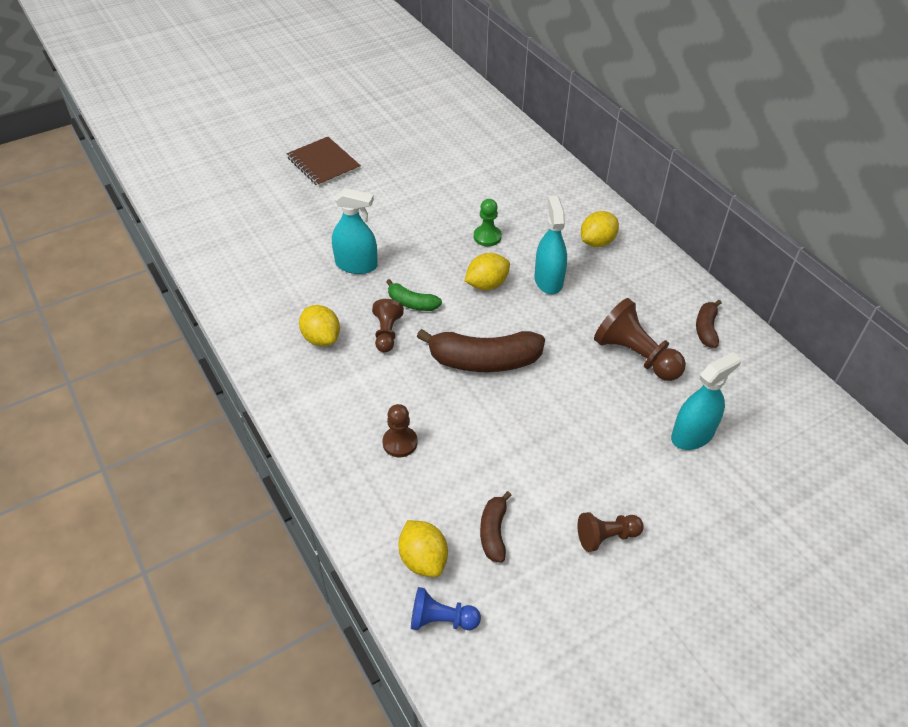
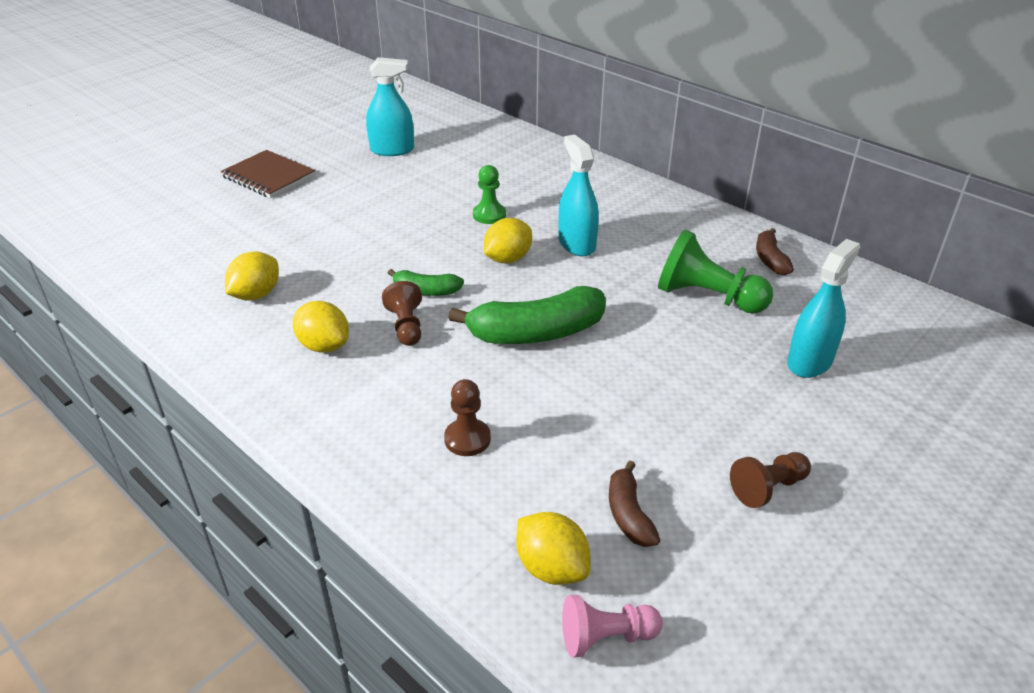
camera: 15 degrees left, 10 degrees down
turquoise spray bottle [332,188,378,274] -> turquoise spray bottle moved to [366,57,414,156]
blue pawn [411,587,481,630] -> pink pawn [562,595,663,657]
brown banana [417,329,545,372] -> green banana [448,286,606,344]
yellow lemon [581,211,619,247] -> yellow lemon moved to [225,251,279,301]
brown pawn [594,298,686,381] -> green pawn [658,229,773,314]

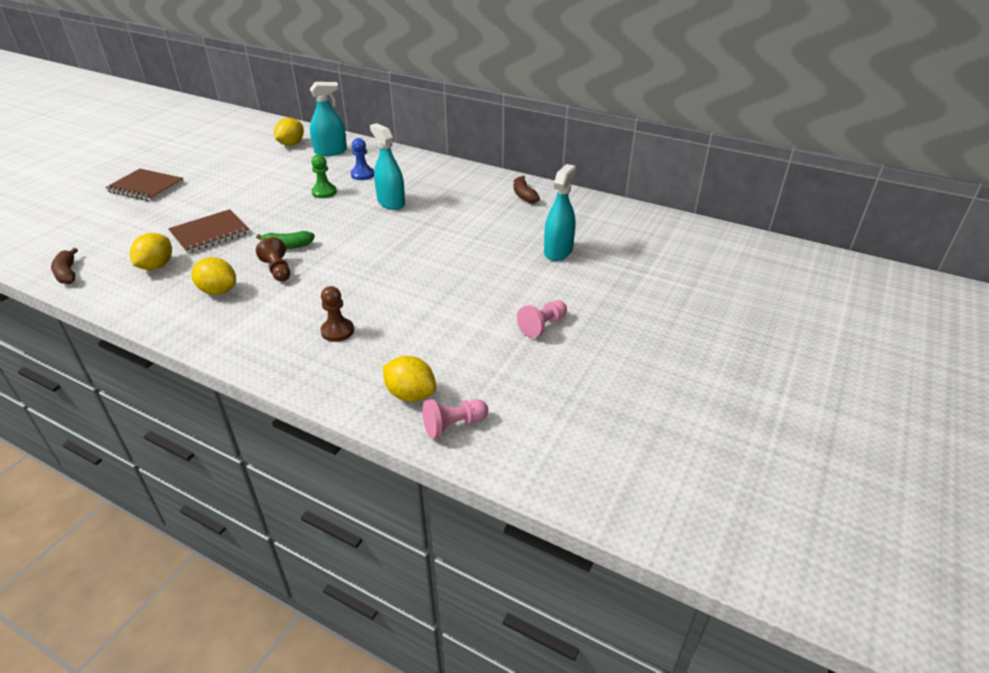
camera: 15 degrees left, 0 degrees up
turquoise spray bottle [366,57,414,156] -> turquoise spray bottle moved to [310,82,347,156]
green banana [448,286,606,344] -> none
yellow lemon [484,218,532,263] -> yellow lemon moved to [274,118,304,146]
brown banana [609,461,660,547] -> brown banana moved to [51,248,78,284]
green pawn [658,229,773,314] -> none
brown pawn [730,452,811,508] -> pink pawn [517,300,567,338]
none -> brown notebook [168,209,250,254]
none -> blue pawn [351,138,374,180]

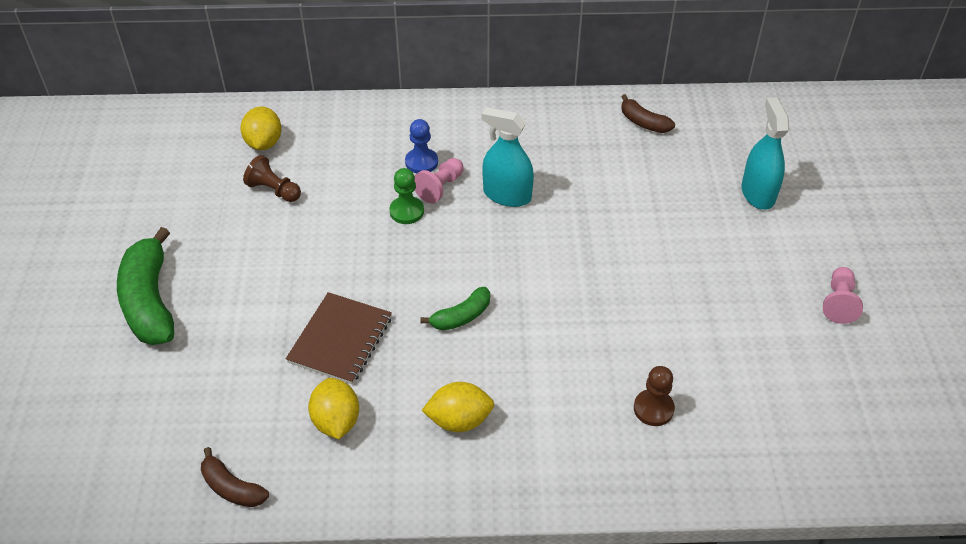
camera: 30 degrees left, 10 degrees up
brown notebook [105,169,184,201] -> green banana [117,227,174,345]
brown pawn [256,237,290,282] -> brown pawn moved to [243,155,301,202]
turquoise spray bottle [310,82,347,156] -> none
yellow lemon [383,356,436,402] -> none
pink pawn [423,399,488,439] -> pink pawn moved to [415,158,464,203]

